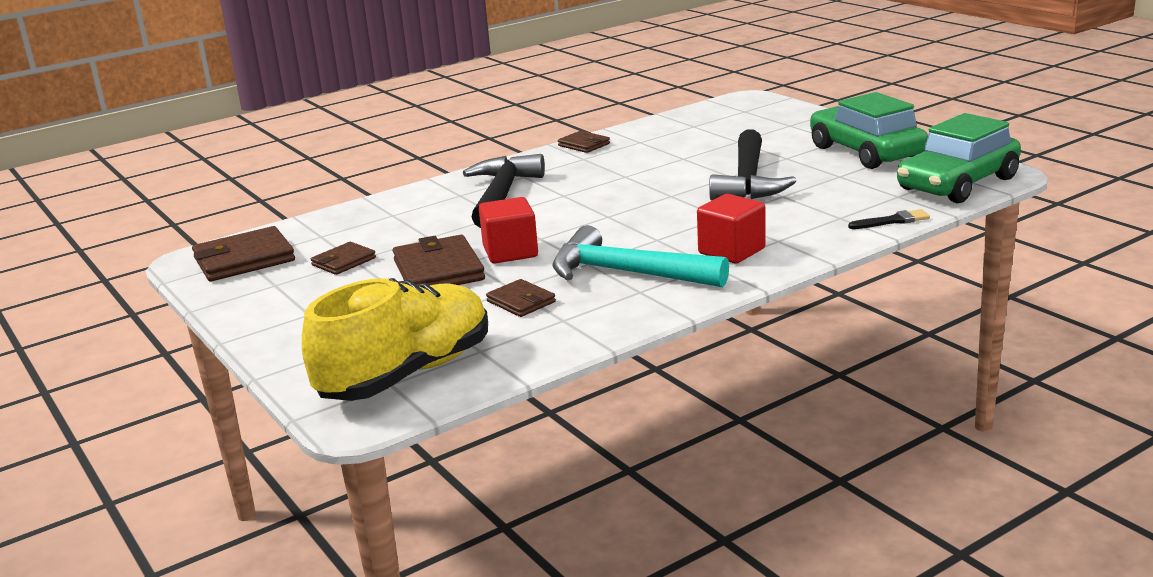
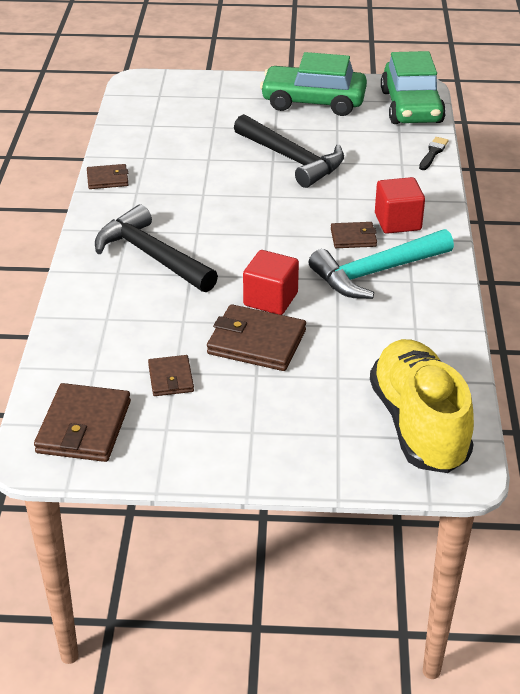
camera: 55 degrees left, 15 degrees up
brown wallet [486,279,556,317] -> brown wallet moved to [331,222,377,248]

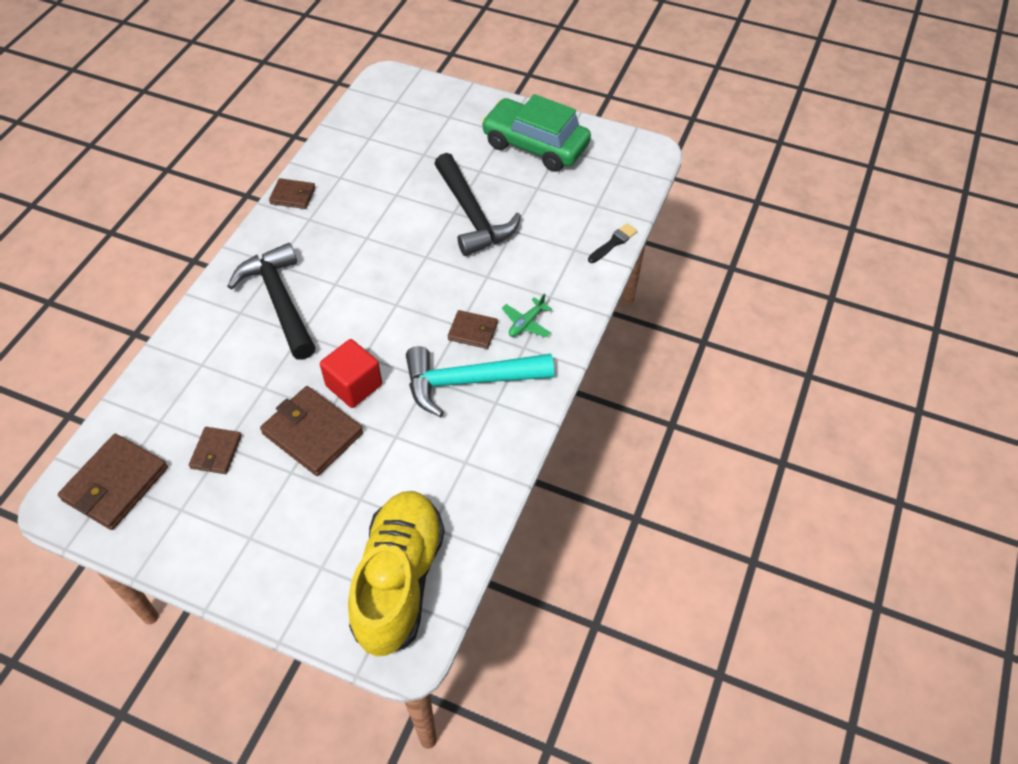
camera: 20 degrees right, 15 degrees up
red cube [375,177,425,234] -> green plane [502,294,552,337]
green car [381,51,446,124] -> none

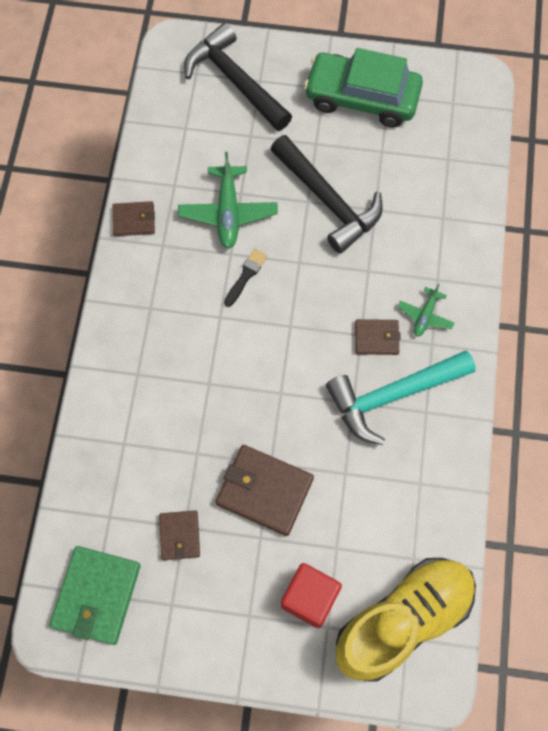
camera: 15 degrees left, 15 degrees up
brown wallet [58,434,168,530] -> green wallet [50,546,141,645]
black hammer [227,243,316,360] -> black hammer moved to [184,22,292,131]
red cube [320,339,382,408] -> red cube moved to [281,563,342,628]
yellow shoe [348,491,445,656] -> yellow shoe turned 60 degrees clockwise [336,558,476,682]
black brush [588,223,637,263] -> black brush moved to [224,249,267,307]
none -> green plane [178,152,278,249]

